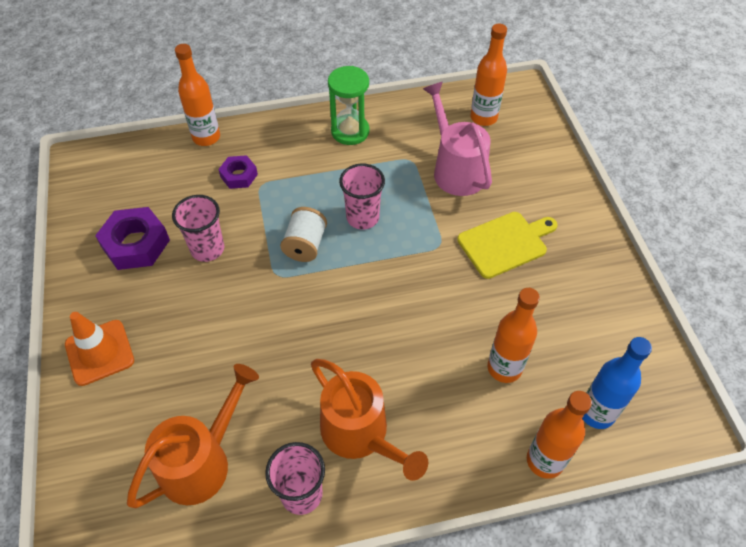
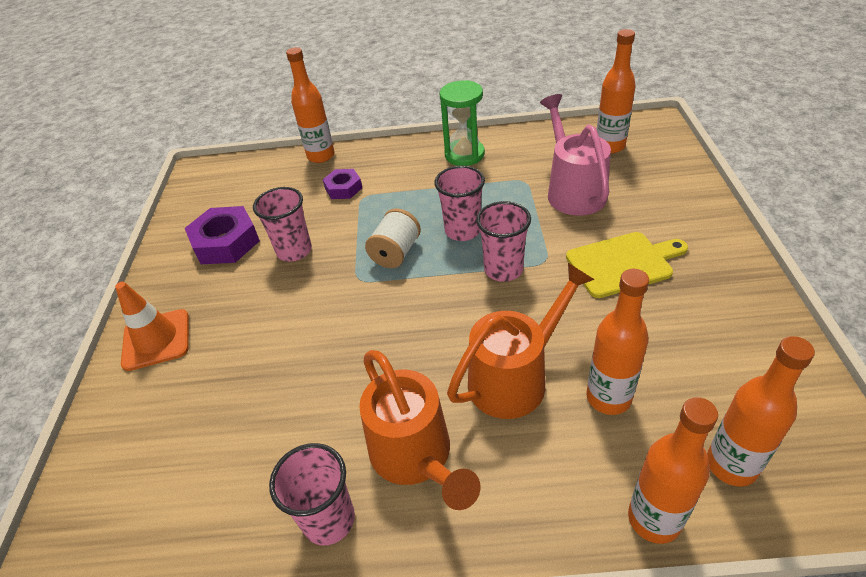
camera: 15 degrees right, 10 degrees down
orange watering can [127,364,259,508] -> orange watering can moved to [447,263,595,419]
blue bottle [582,337,652,429] -> orange bottle [707,336,815,487]
none -> pink cup [476,201,531,282]

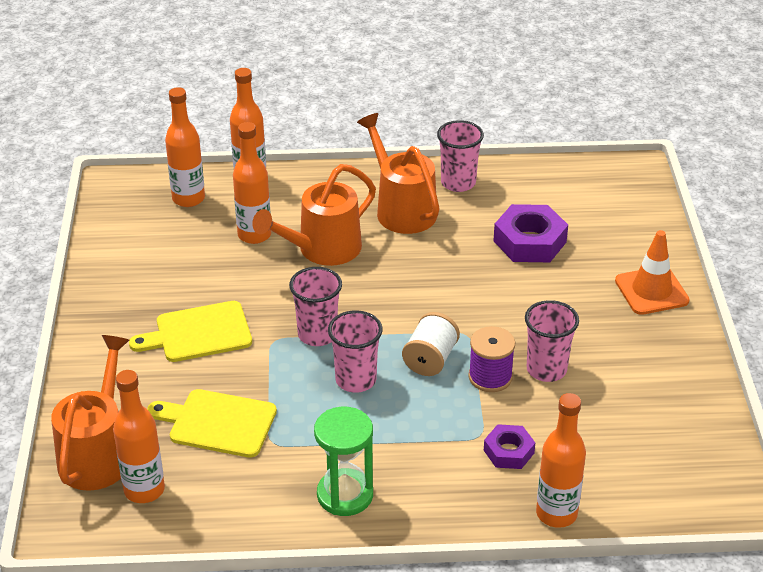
camera: 175 degrees right, 5 degrees down
purple nut [185,206,260,264] -> purple nut moved to [493,204,568,262]
pink watering can [540,94,611,216] -> yellow cutting board [147,389,277,458]
none -> orange watering can [51,335,129,491]
none -> purple spool [468,326,515,392]

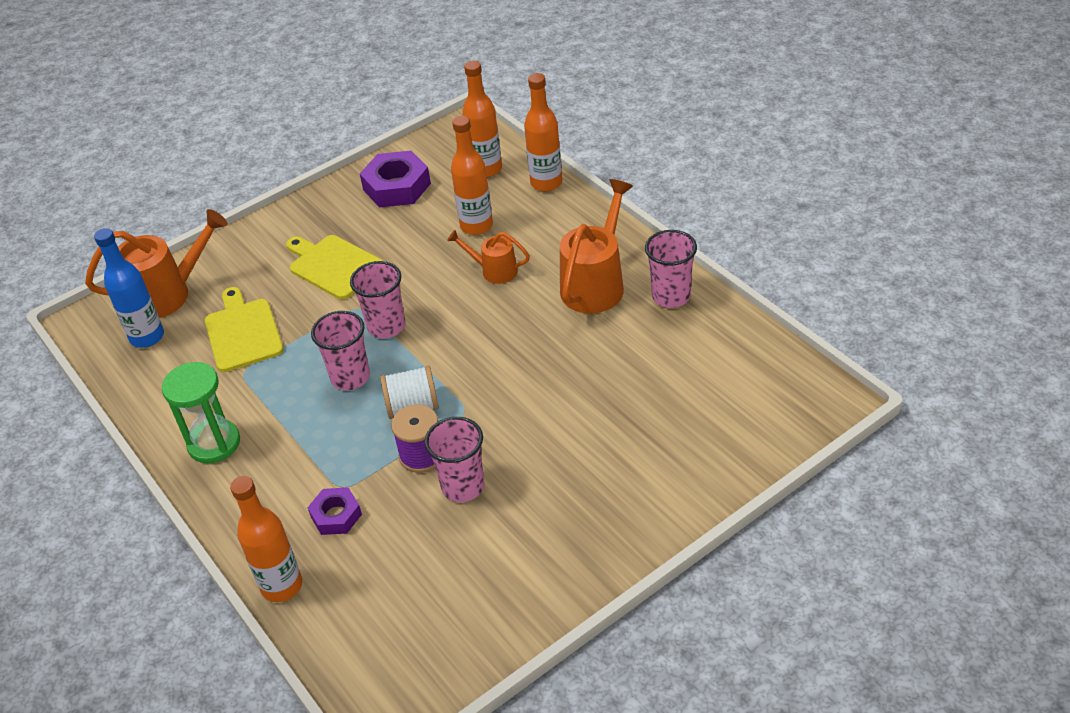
camera: 60 degrees right, 5 degrees up
orange bottle [113,370,165,503] -> blue bottle [94,228,164,348]
orange watering can [252,164,376,266] -> orange watering can [447,230,530,284], size x0.57
purple nut [493,204,568,262] -> purple nut moved to [360,151,431,207]
orange traffic cone [615,230,690,315] -> none

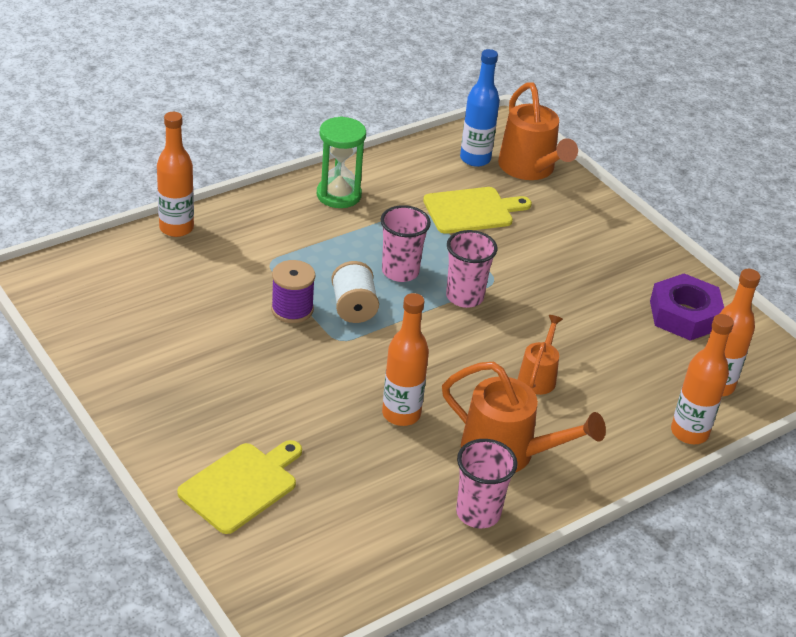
camera: 85 degrees right, 5 degrees down
yellow cutting board [286,235,383,299] -> yellow cutting board moved to [177,440,302,534]
purple nut [307,487,362,535] -> none
pink cup [424,417,484,502] -> none
orange bottle [451,116,493,235] -> orange bottle moved to [382,293,429,426]

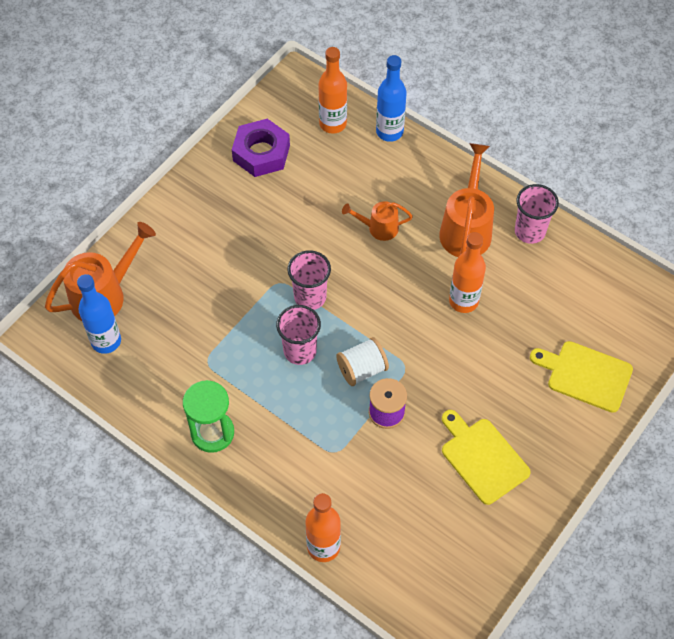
camera: 105 degrees left, 20 degrees up
yellow cutting board [423,187,532,234] -> yellow cutting board moved to [442,410,531,505]
orange bottle [671,314,734,444] -> blue bottle [376,55,407,142]

